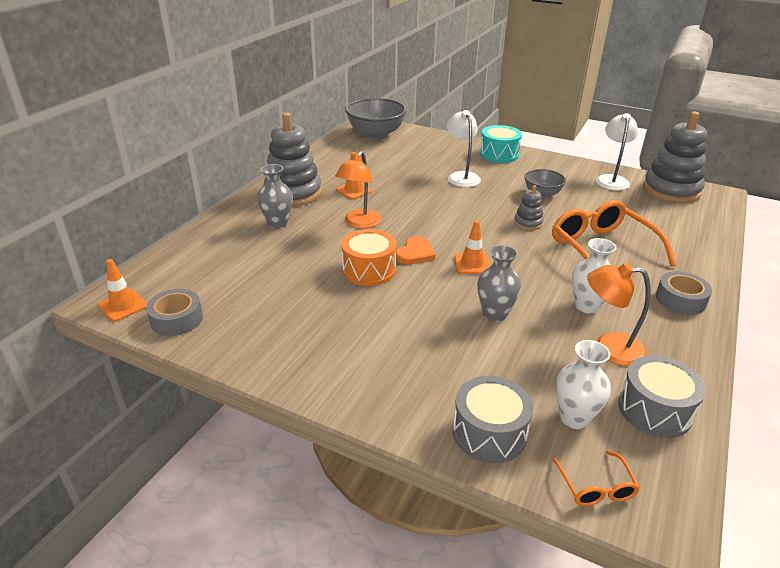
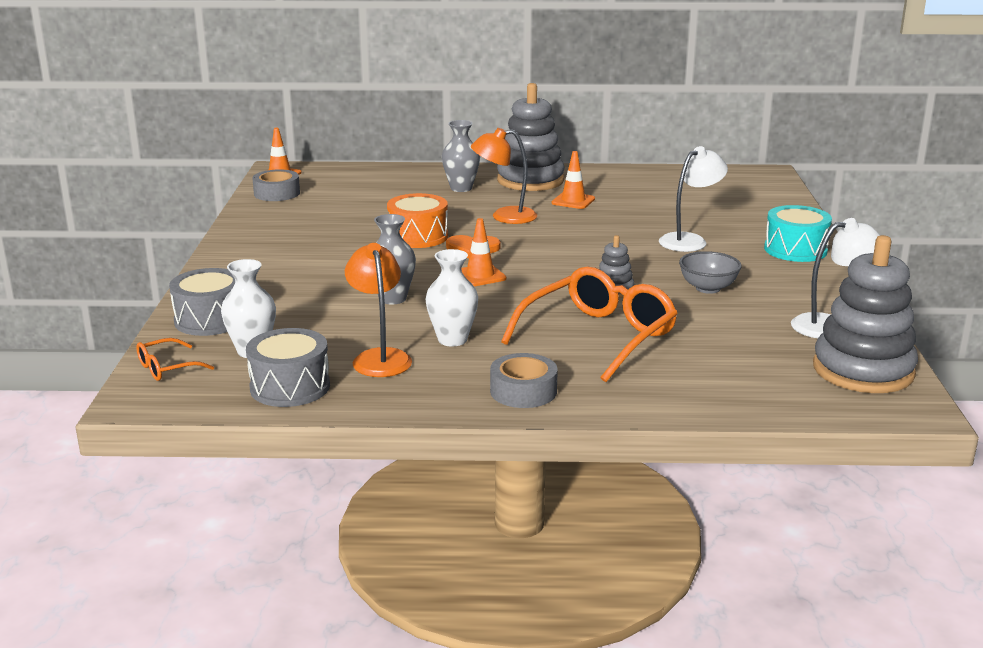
camera: 65 degrees right, 10 degrees down
grey bowl [345,98,406,140] -> none

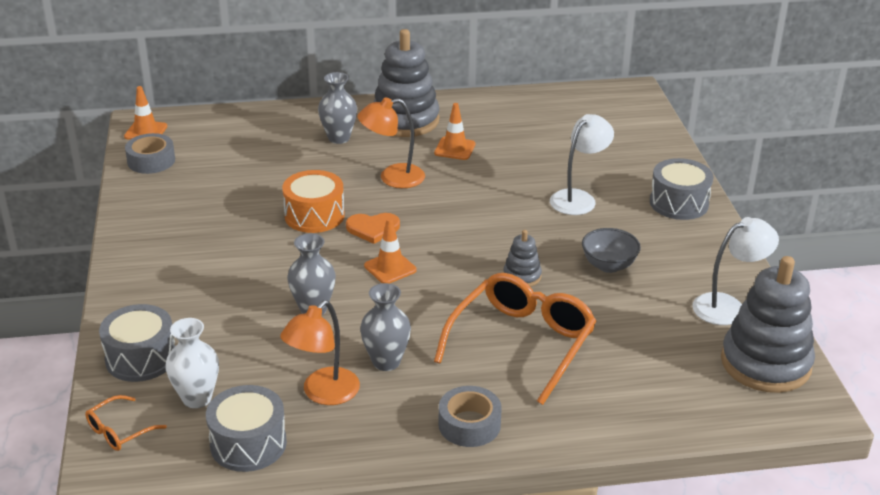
camera: 10 degrees left, 10 degrees up
orange lamp [345,243,412,377] -> orange lamp turned 120 degrees counterclockwise [280,300,360,405]
white vase [425,249,478,346] -> grey vase [360,283,411,371]
turquoise drum [764,205,832,262] -> grey drum [650,158,714,220]

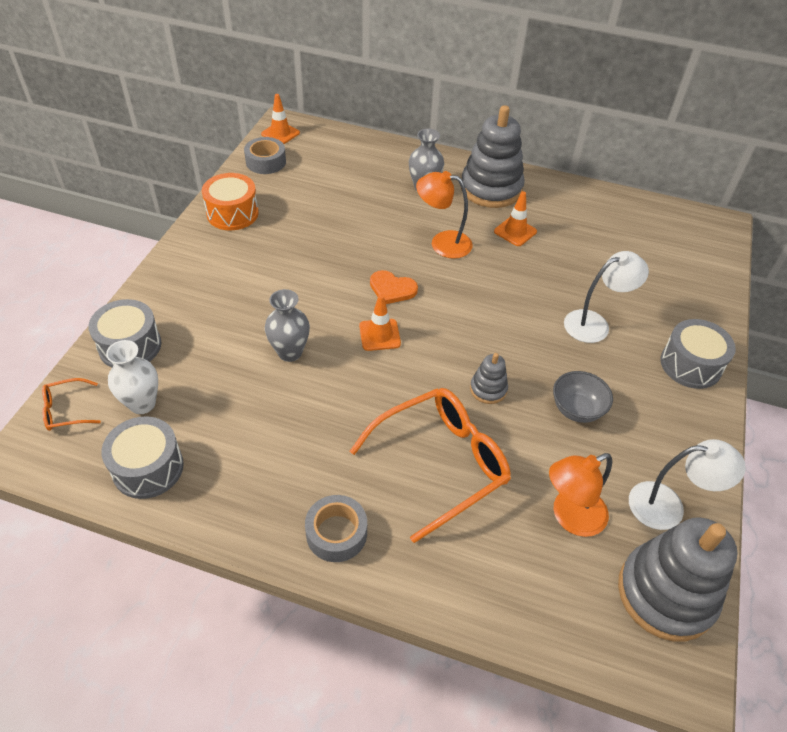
camera: 25 degrees right, 15 degrees up
orange lamp [280,300,360,405] -> orange lamp moved to [549,453,612,537]
orange drum [282,170,345,233] -> orange drum moved to [202,173,259,230]
grey vase [360,283,411,371] -> none

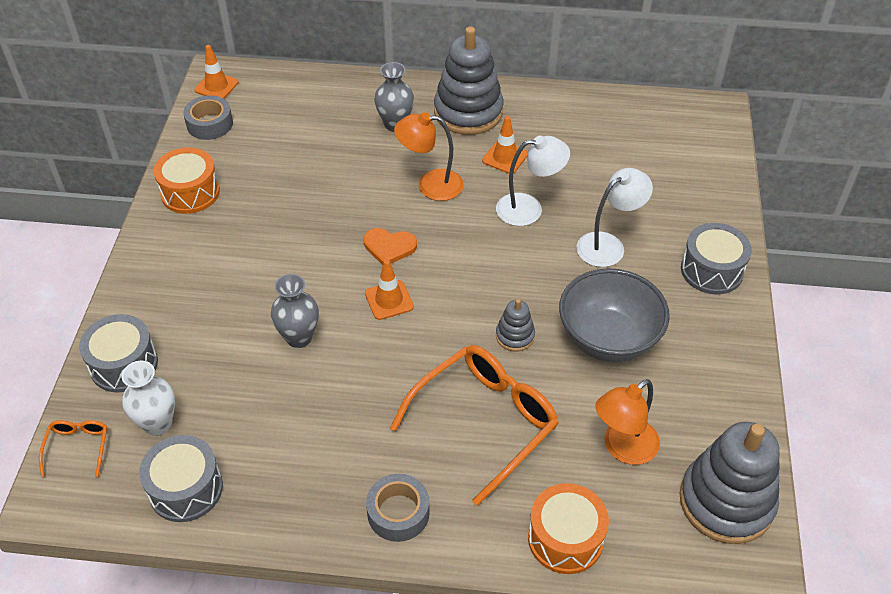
camera: 10 degrees left, 0 degrees up
orange glasses [42,378,101,431] -> orange glasses turned 120 degrees clockwise [39,420,108,477]
grey bowl [553,371,613,423] -> grey bowl [559,268,670,363], size x1.77
white lamp [629,439,746,530] -> white lamp moved to [496,136,570,226]
none -> orange drum [528,483,609,574]

